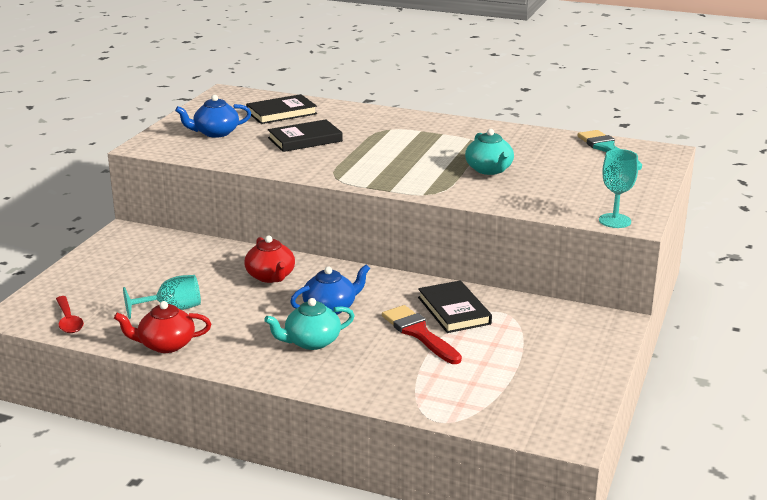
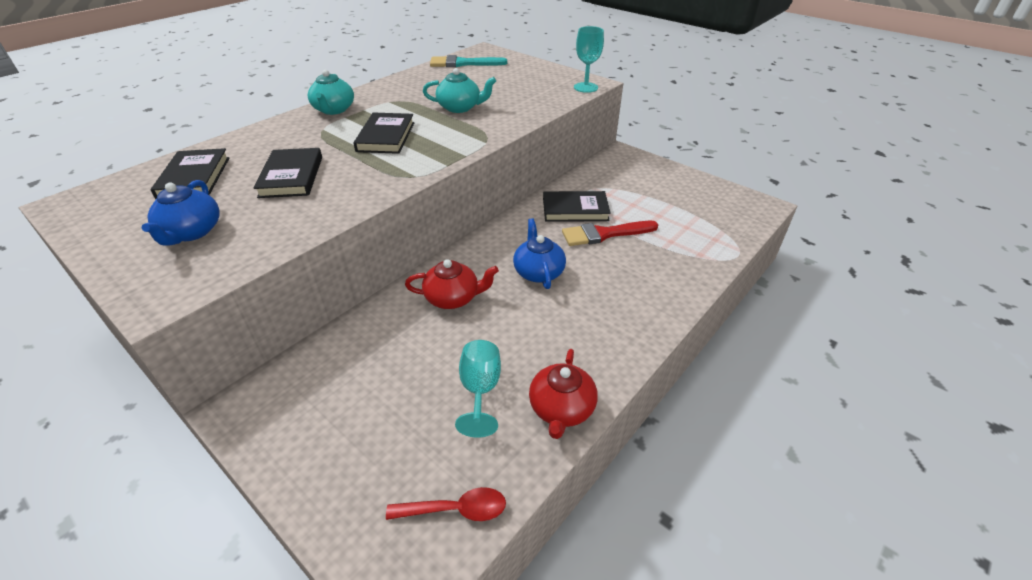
camera: 70 degrees left, 15 degrees up
turquoise teapot [264,298,355,350] -> turquoise teapot moved to [308,70,354,115]
none -> black book [353,113,414,154]

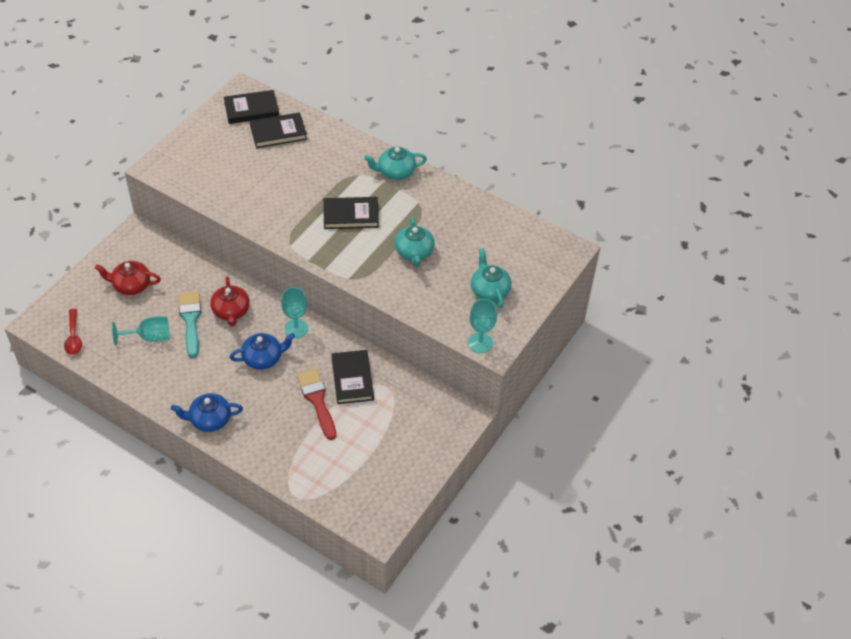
camera: 80 degrees right, 10 degrees up
blue teapot [142,180,220,246] -> blue teapot moved to [171,393,243,432]
black book [254,148,322,198] -> black book moved to [224,90,279,124]
turquoise brush [430,55,507,67] -> turquoise brush moved to [179,291,201,358]
red teapot [529,349,598,439] -> red teapot moved to [95,261,161,295]
none -> turquoise goblet [281,287,308,338]
none -> turquoise teapot [471,248,512,308]

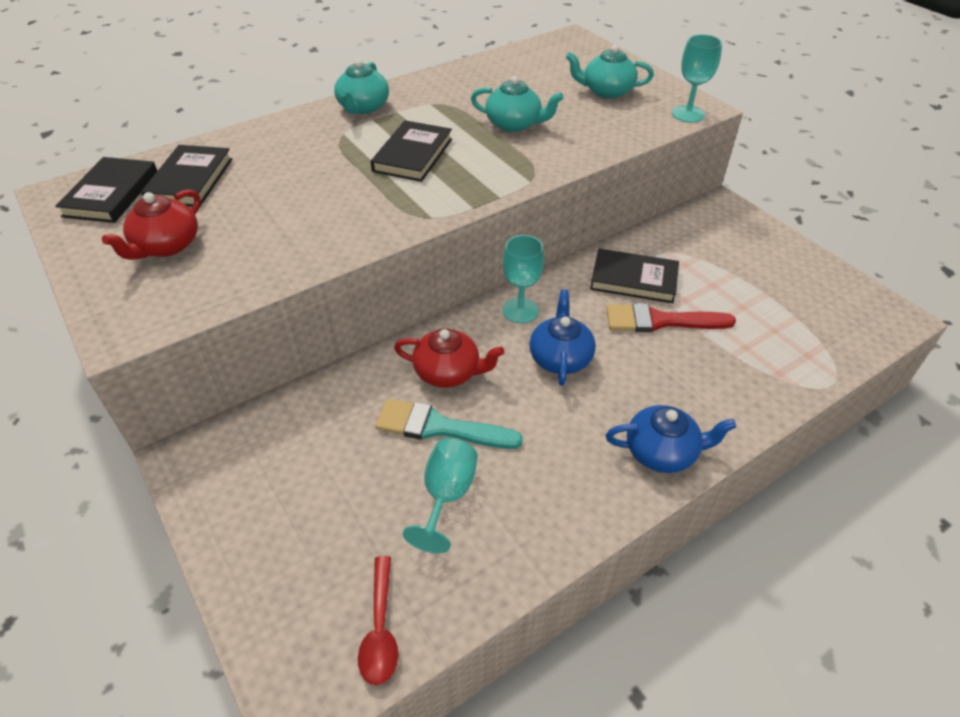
camera: 65 degrees left, 5 degrees down
red spoon [64,309,82,355] -> red spoon turned 75 degrees clockwise [358,556,398,685]
red teapot [95,261,161,295] -> red teapot moved to [102,189,201,260]
blue teapot [171,393,243,432] -> blue teapot turned 105 degrees counterclockwise [606,405,736,473]

